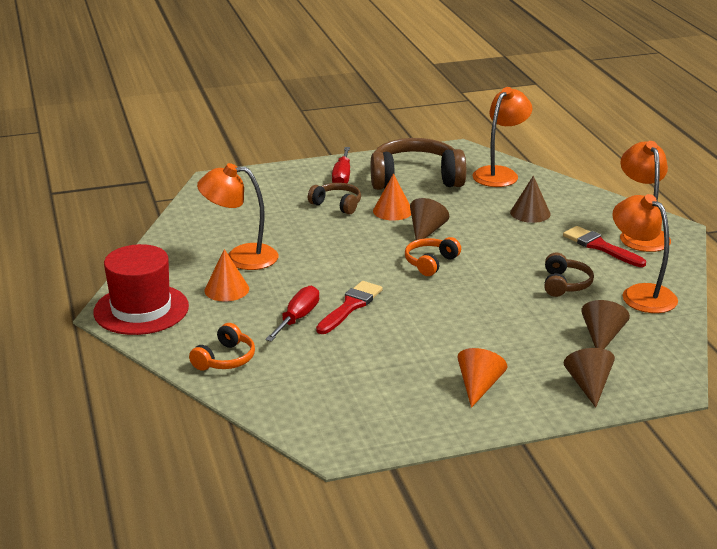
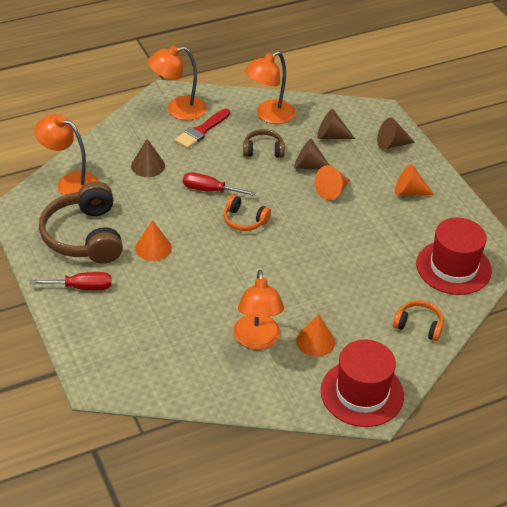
camera: 100 degrees left, 15 degrees up
red screwdriver [265,286,319,342] -> red screwdriver moved to [183,172,256,196]
brown headphones [308,183,361,214] -> none
red brush [316,281,383,334] -> none
brown cone [410,198,449,240] -> brown cone moved to [294,139,329,170]
none -> orange cone [315,165,350,200]
none -> red hat [416,218,492,295]

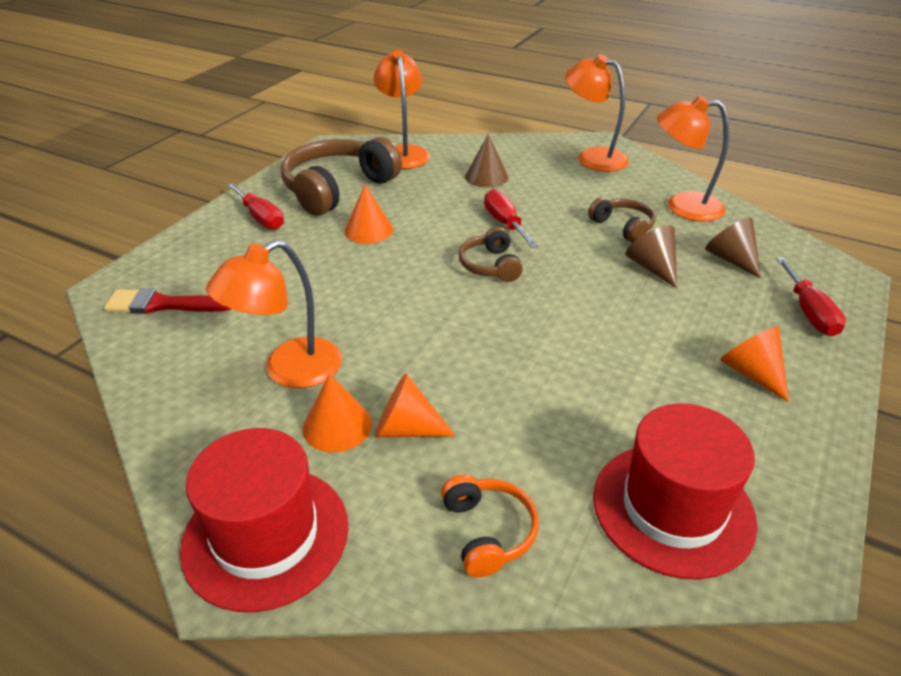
camera: 55 degrees right, 5 degrees down
red brush [175,109,230,149] -> red brush moved to [104,288,231,314]
orange headphones [223,195,271,231] -> brown headphones [459,227,523,282]
orange cone [315,165,350,200] -> orange cone moved to [375,373,456,438]
brown cone [377,117,415,150] -> red screwdriver [776,257,846,336]

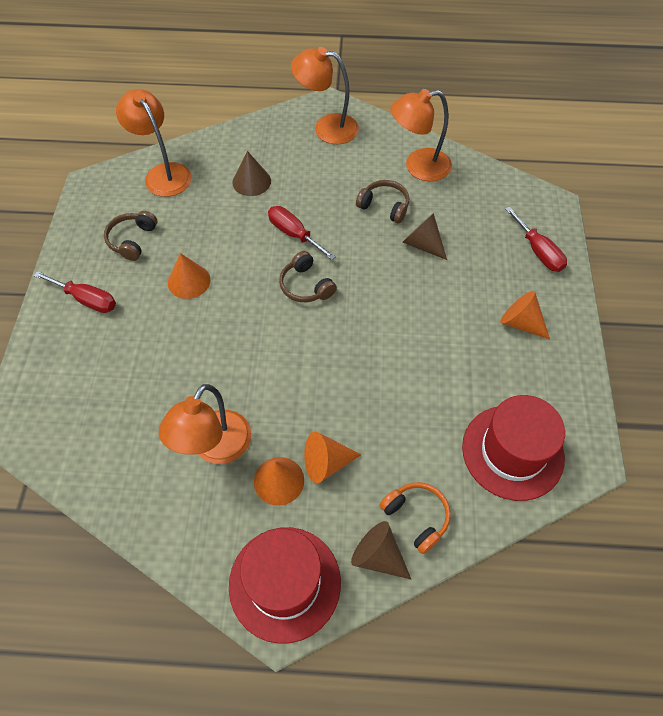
camera: 25 degrees left, 20 degrees up
red brush [104,288,231,314] -> none
brown headphones [281,137,402,216] -> brown headphones [104,211,157,261], size x0.51
brown cone [705,218,761,279] -> brown cone moved to [351,521,411,579]

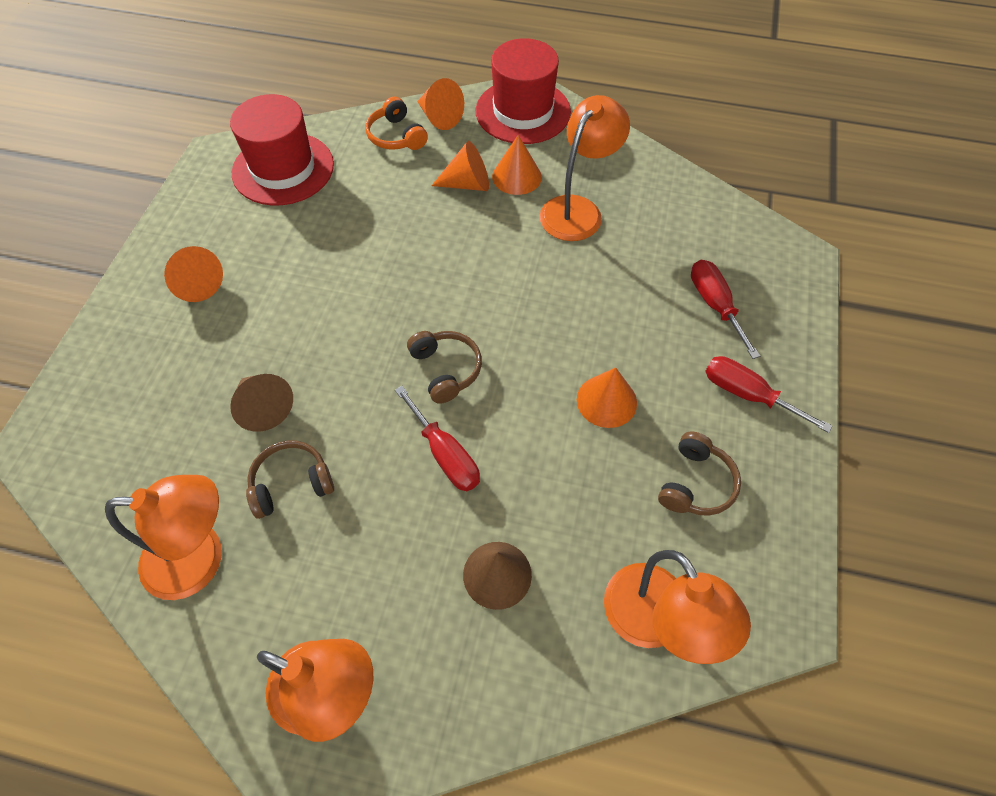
camera: 170 degrees left, 0 degrees up
brown cone [351,521,411,579] -> orange cone [417,78,464,130]
brown headphones [356,180,409,223] -> brown headphones turned 120 degrees clockwise [246,440,334,519]
red screwdriver [505,206,567,272] -> red screwdriver moved to [691,260,760,359]

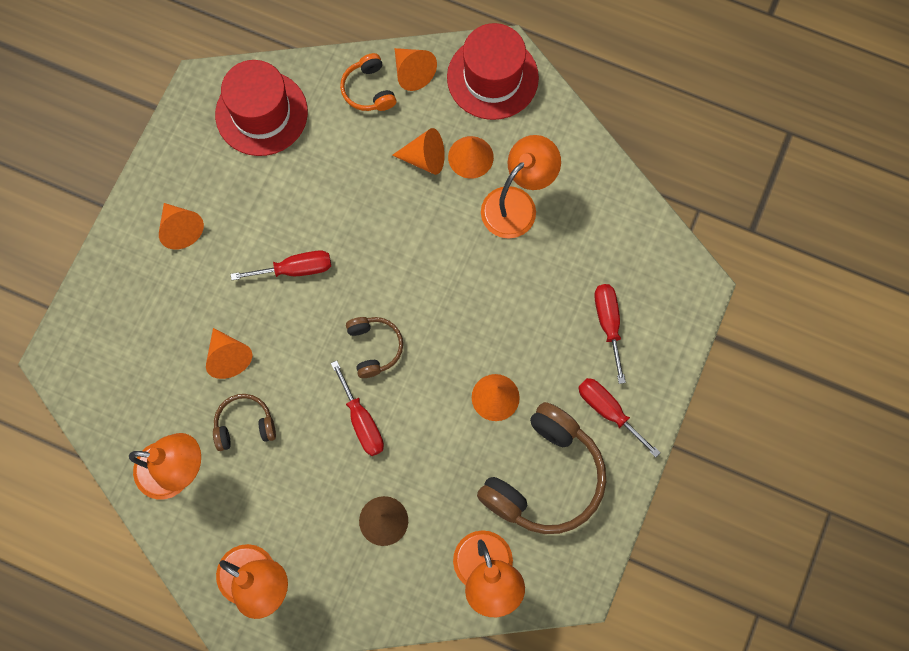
camera: 10 degrees right, 15 degrees up
brown cone [230,374,293,432] -> orange cone [206,328,252,379]
brown headphones [658,432,741,516] -> brown headphones [477,402,606,534], size x1.96
none -> red screwdriver [231,250,331,280]

